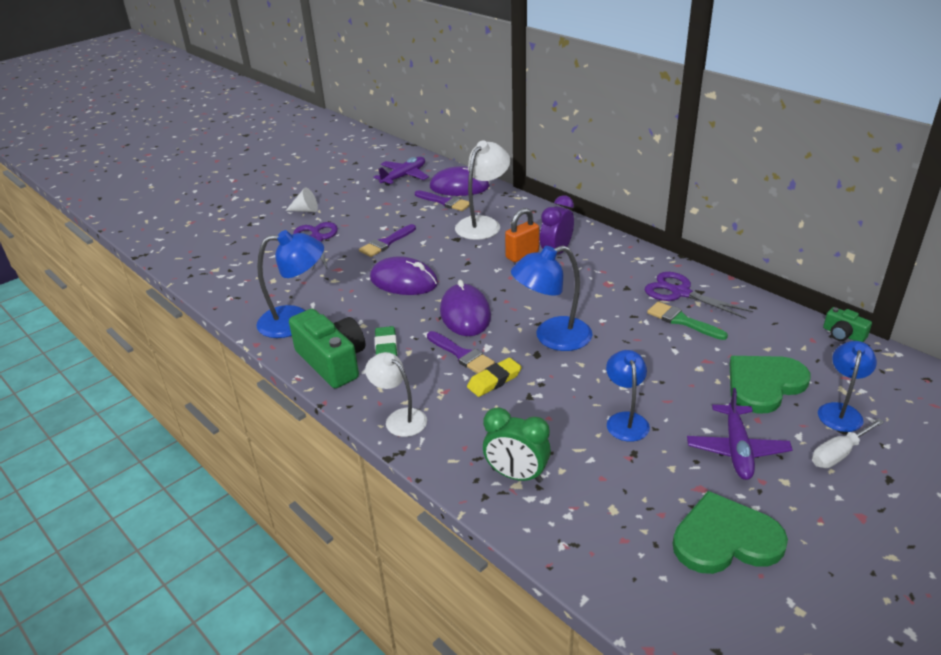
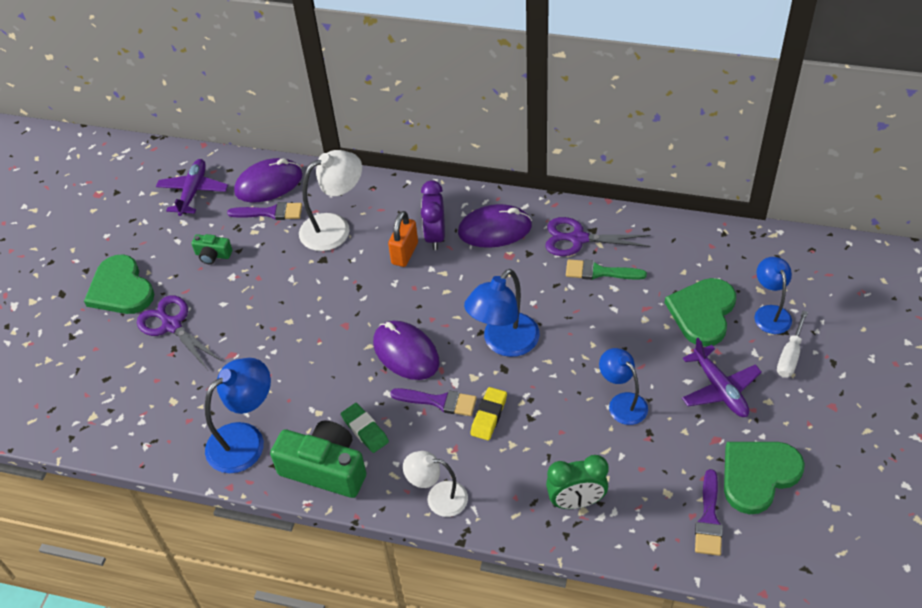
camera: 30 degrees left, 15 degrees up
white cone [285,188,318,212] -> green heart [84,254,155,314]
purple brush [359,224,416,257] -> purple brush moved to [695,469,723,556]
purple mouse [370,256,438,295] -> purple mouse moved to [458,204,532,248]
white lamp [455,140,510,240] -> white lamp turned 60 degrees clockwise [299,150,362,251]
green camera [823,307,872,342] -> green camera moved to [191,234,232,264]

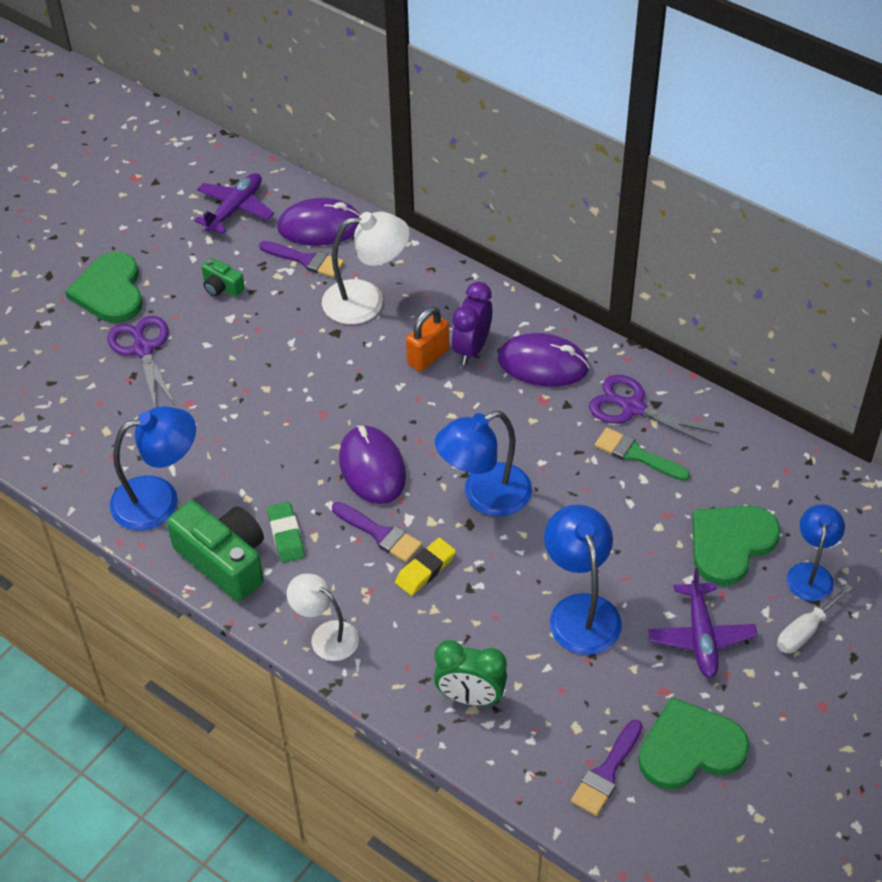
camera: 20 degrees right, 0 degrees up
blue lamp [599,348,648,425] -> blue lamp [544,505,622,655], size x1.52

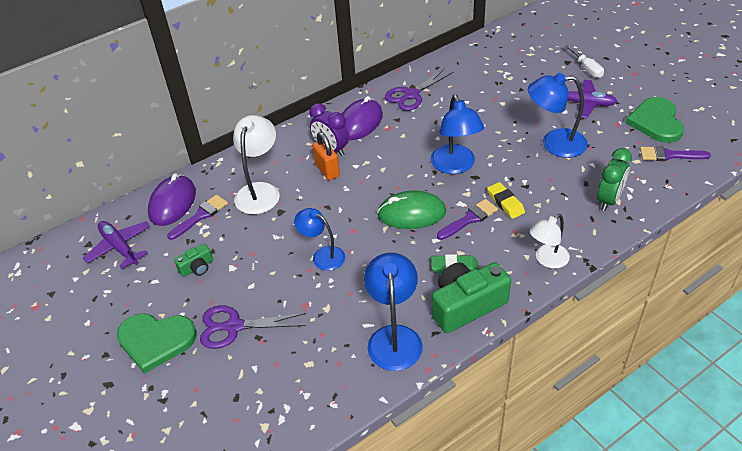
camera: 70 degrees left, 5 degrees down
purple mouse [339,426,406,504] -> green mouse [377,190,446,229]
purple brush [571,720,643,816] -> purple brush turned 135 degrees clockwise [640,146,711,161]
green brush [595,428,690,481] -> none
green heart [692,506,780,586] -> none
blue lamp [787,504,845,601] -> blue lamp moved to [294,208,345,271]

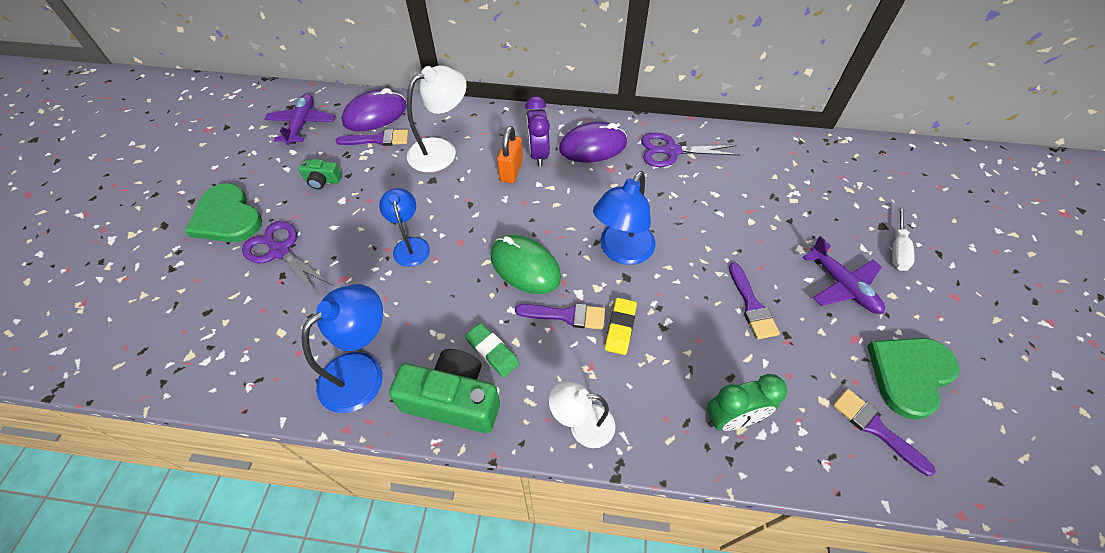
camera: 40 degrees right, 10 degrees up
blue lamp [528,73,588,158] -> purple brush [729,262,780,339]

